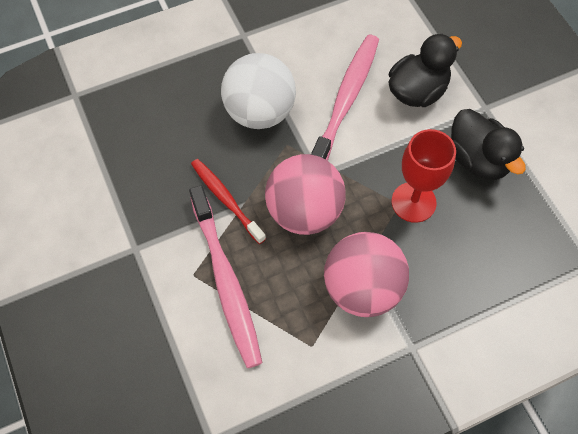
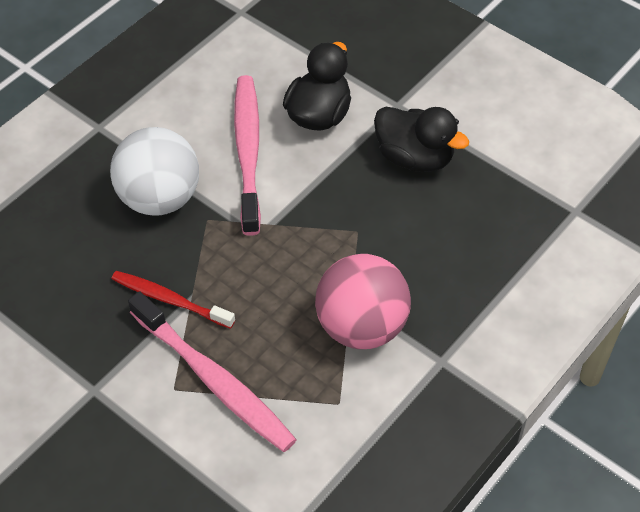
camera: 25 degrees left, 10 degrees down
pink ball [265,154,346,235] -> none
red goblet [392,129,456,223] -> none

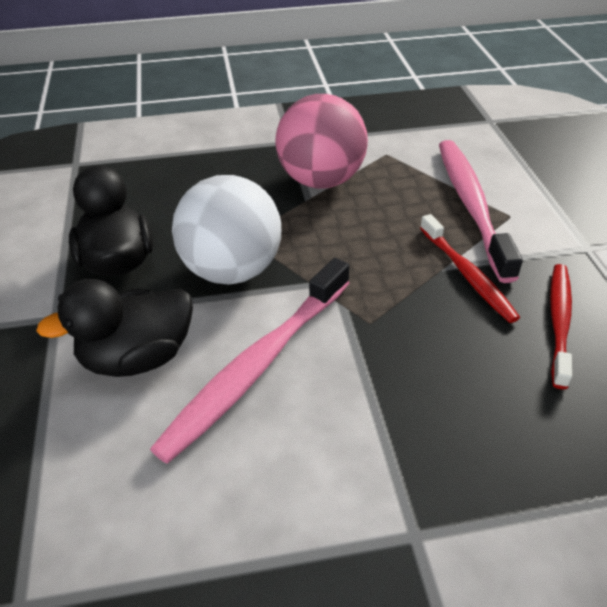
camera: 140 degrees left, 10 degrees down
white ball [110,127,199,216] -> white ball moved to [172,175,281,285]
none -> red toothbrush [550,264,572,389]

